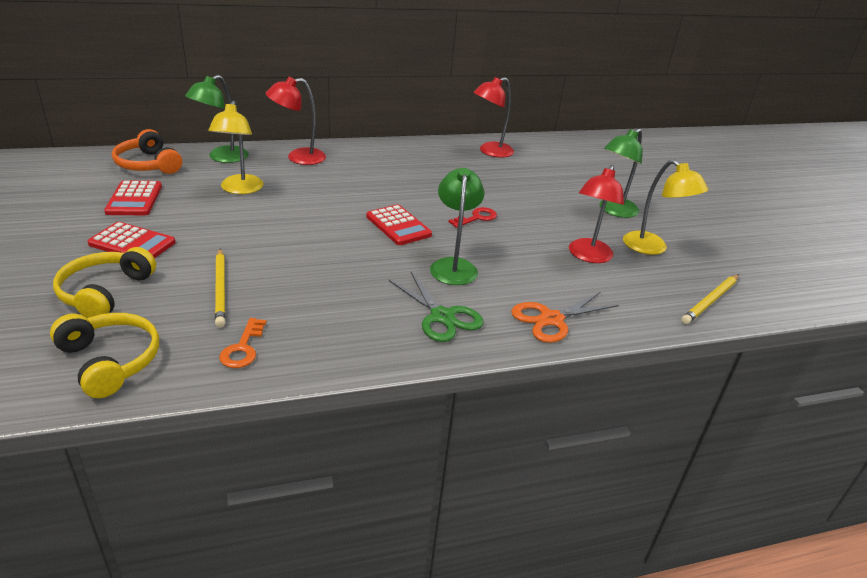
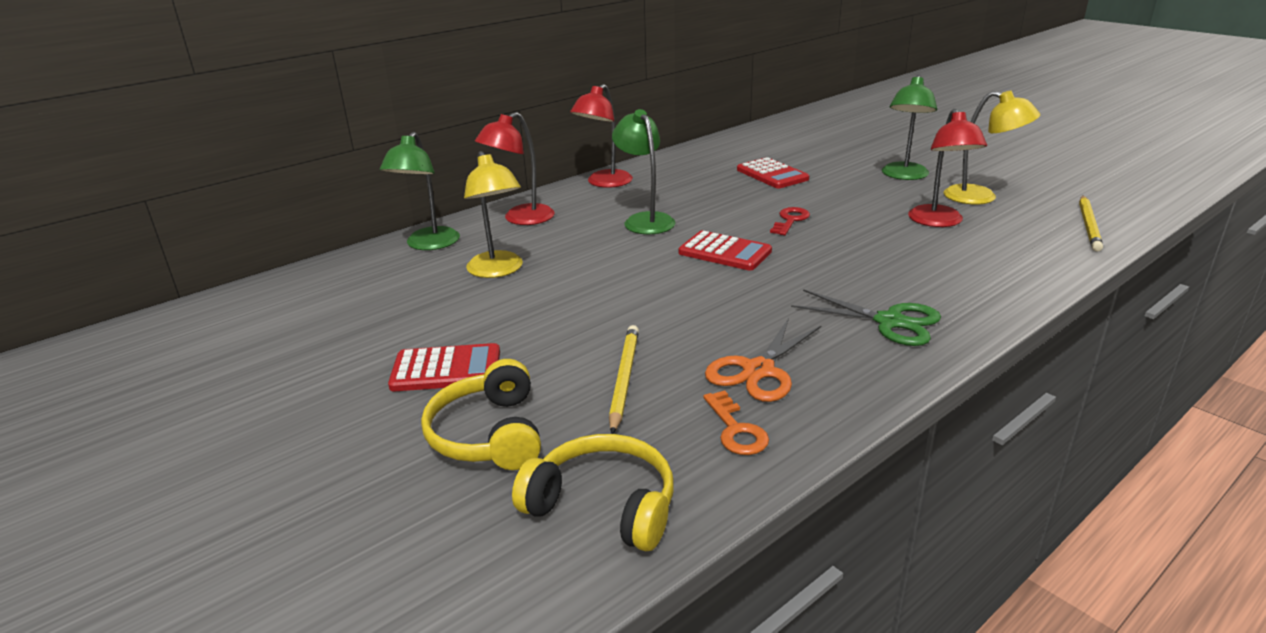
camera: 20 degrees left, 5 degrees down
red calculator [104,180,162,215] -> red calculator moved to [737,157,809,188]
orange headphones [112,129,182,174] -> none
yellow pencil [215,248,226,327] -> yellow pencil turned 135 degrees counterclockwise [609,325,639,434]
green lamp [430,168,484,285] -> green lamp moved to [612,109,676,234]
red lamp [473,77,514,157] -> red lamp moved to [570,84,633,188]
orange scissors [511,292,619,343] -> orange scissors moved to [705,318,822,402]

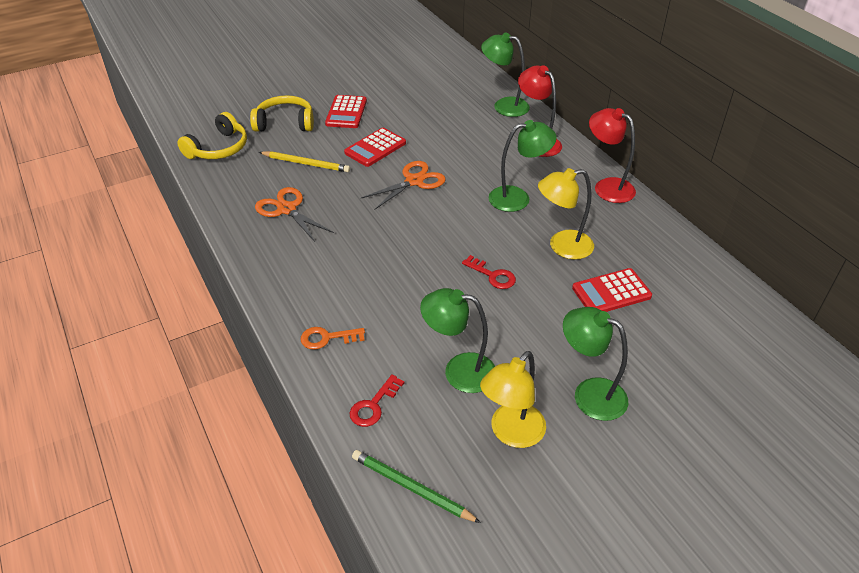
camera: 100 degrees right, 15 degrees up
yellow lamp [464,151,523,278] -> yellow lamp moved to [538,168,594,260]
red calculator [678,230,772,270] -> red calculator moved to [344,128,406,167]
orange key [703,390,769,455] -> orange key moved to [300,327,365,350]
green scissors [791,289,941,346] -> none
red lamp [908,109,987,227] -> green lamp [420,288,495,393]
yellow pencil [1079,195,1103,251] -> green pencil [352,450,481,523]
none -> red key [350,374,404,427]
none -> orange scissors [361,161,446,210]

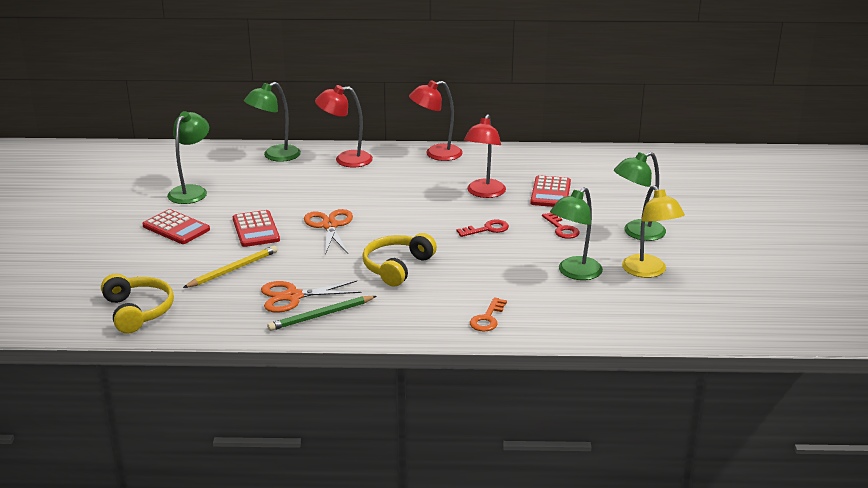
camera: 60 degrees left, 15 degrees down
yellow headphones [250,95,314,132] -> yellow headphones moved to [363,233,437,287]
red key [350,374,404,427] -> red key moved to [542,213,580,239]
green pencil [352,450,481,523] -> green pencil moved to [267,296,376,331]
green lamp [489,120,557,212] -> green lamp moved to [167,111,209,204]
yellow lamp [538,168,594,260] -> red lamp [464,114,506,198]

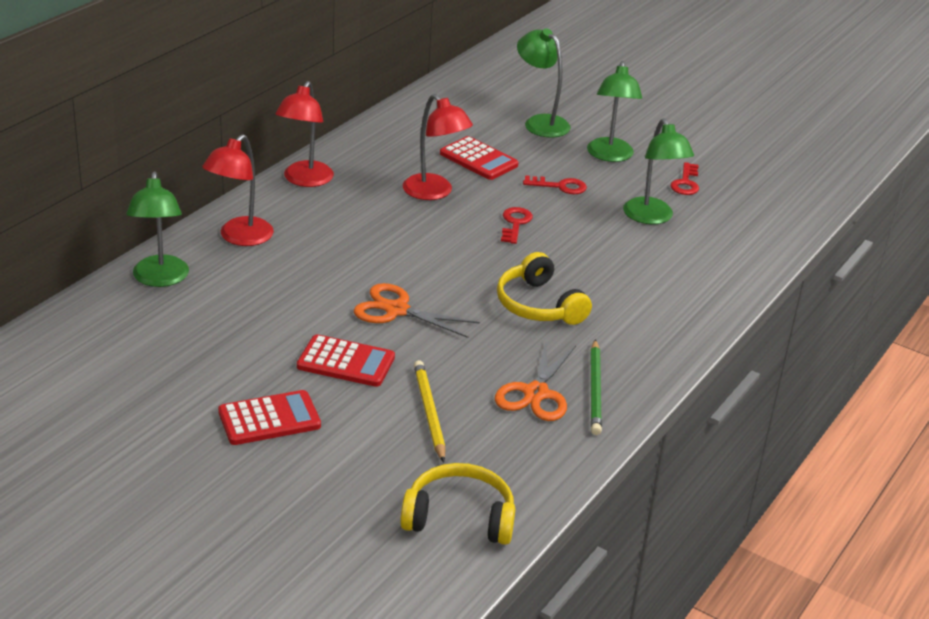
camera: 60 degrees left, 5 degrees up
green lamp [167,111,209,204] -> green lamp moved to [517,28,571,138]
orange key [470,297,507,332] -> none
yellow lamp [622,185,685,278] -> red key [671,162,699,195]

